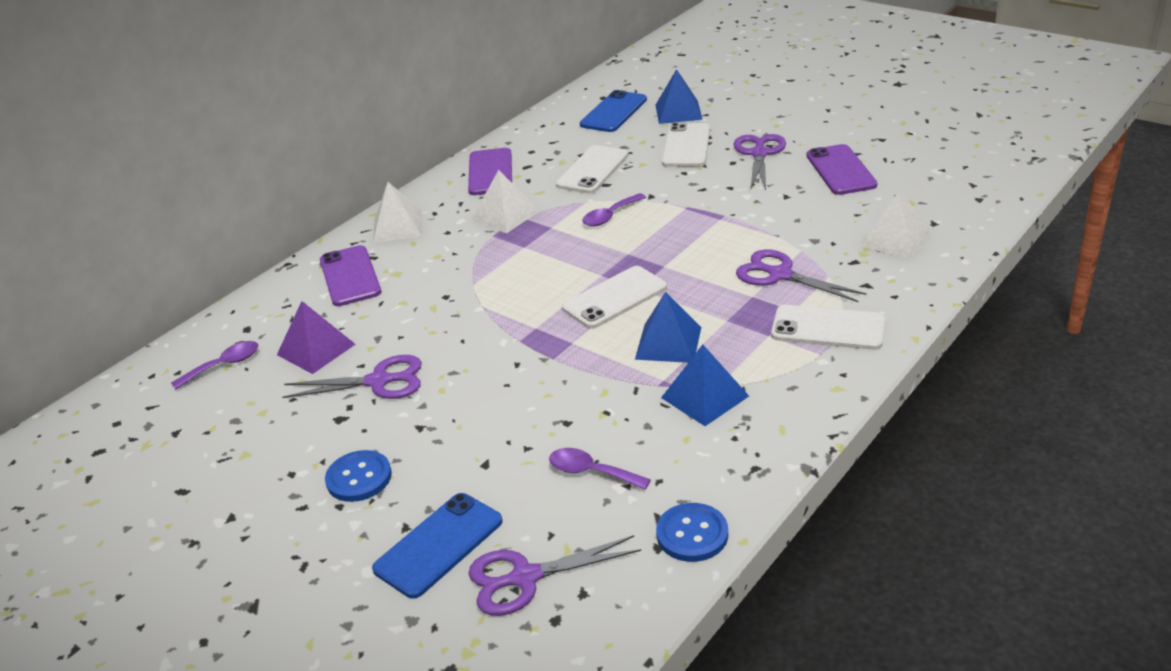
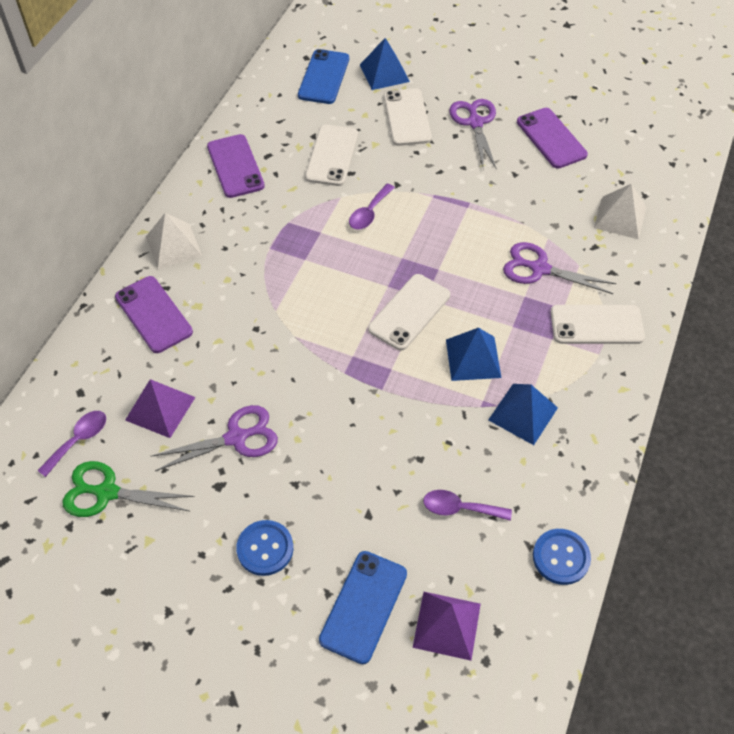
camera: 20 degrees left, 20 degrees up
purple scissors [468,535,641,616] -> purple pyramid [413,592,481,661]
white pyramid [472,170,540,233] -> none
none -> green scissors [63,461,195,517]

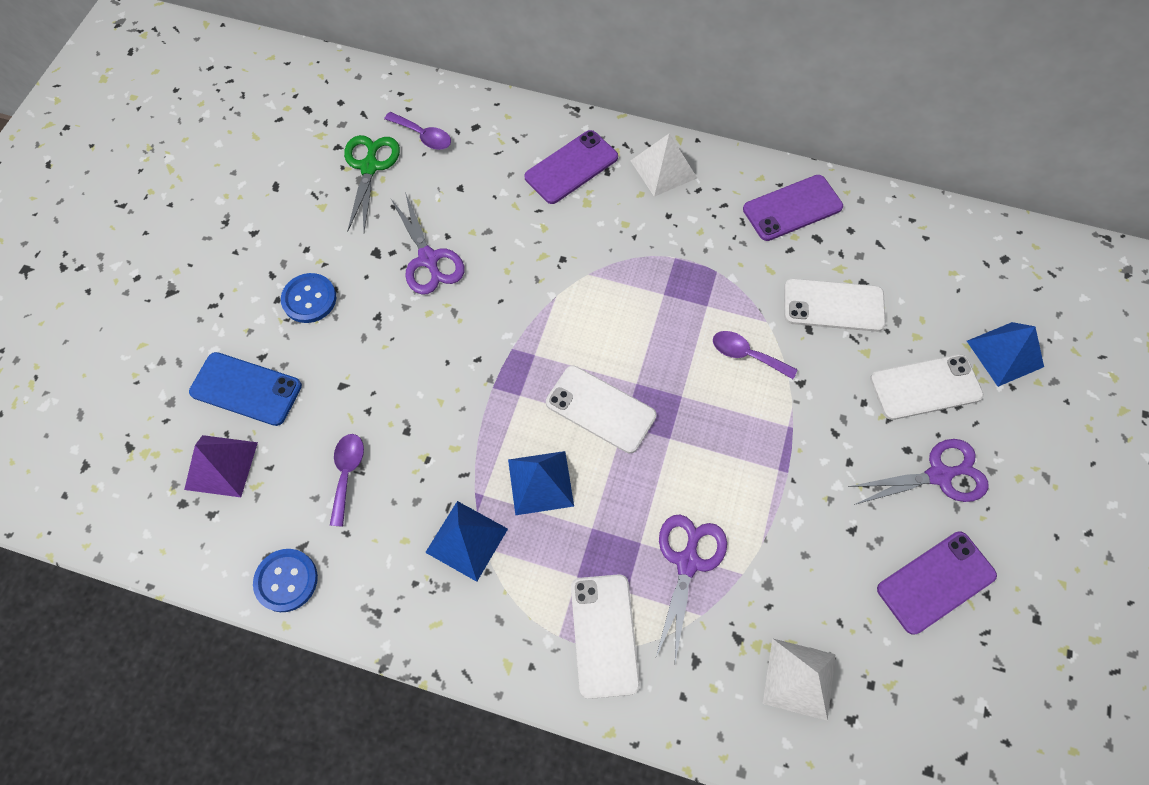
camera: 85 degrees right, 10 degrees up
purple pyramid [125,379,195,438] -> none
blue phone [298,49,349,104] -> none

